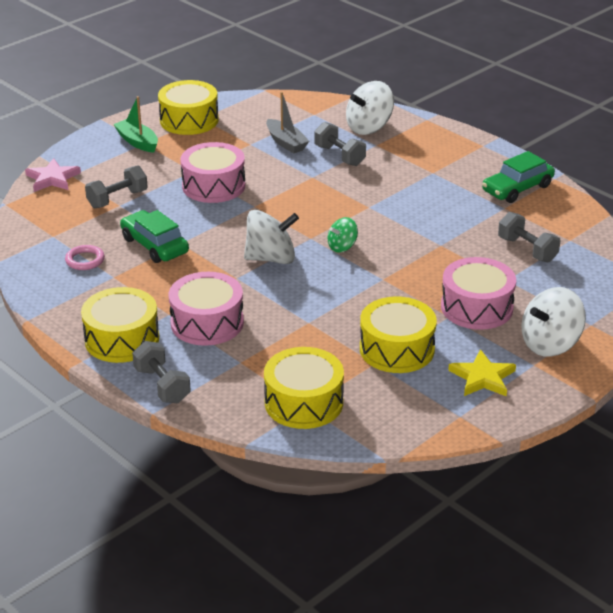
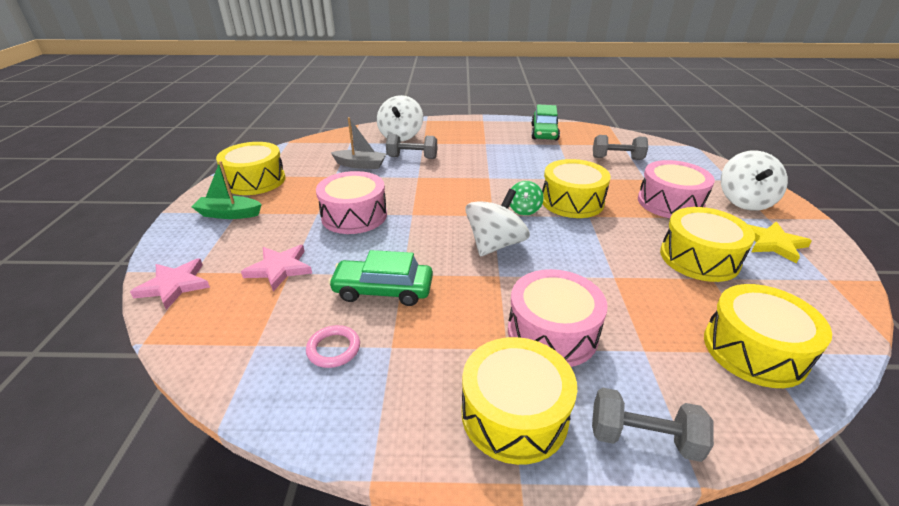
camera: 45 degrees left, 0 degrees up
grey dumbbell [85,165,148,208] -> pink star [241,245,312,292]
none -> yellow drum [542,159,611,218]

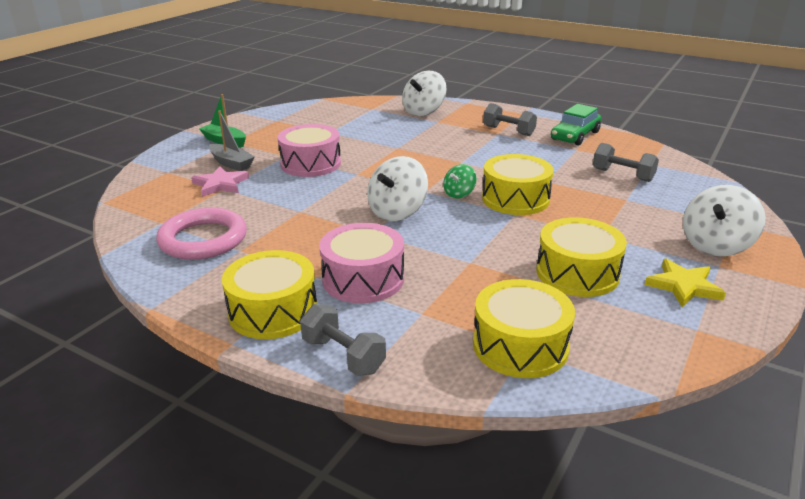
camera: 30 degrees right, 5 degrees down
pink star [130,258,210,310] -> none
yellow drum [216,142,285,195] -> none
pink ring [306,325,360,368] -> pink ring [156,208,247,260], size x2.04
green car [328,250,433,306] -> none
grey boat [330,117,386,169] -> grey boat moved to [209,111,255,171]
grey dumbbell [386,134,437,159] -> grey dumbbell moved to [483,103,537,136]
white spinning top [465,189,530,257] -> white spinning top turned 150 degrees clockwise [367,156,428,221]
pink drum [638,160,715,218] -> none

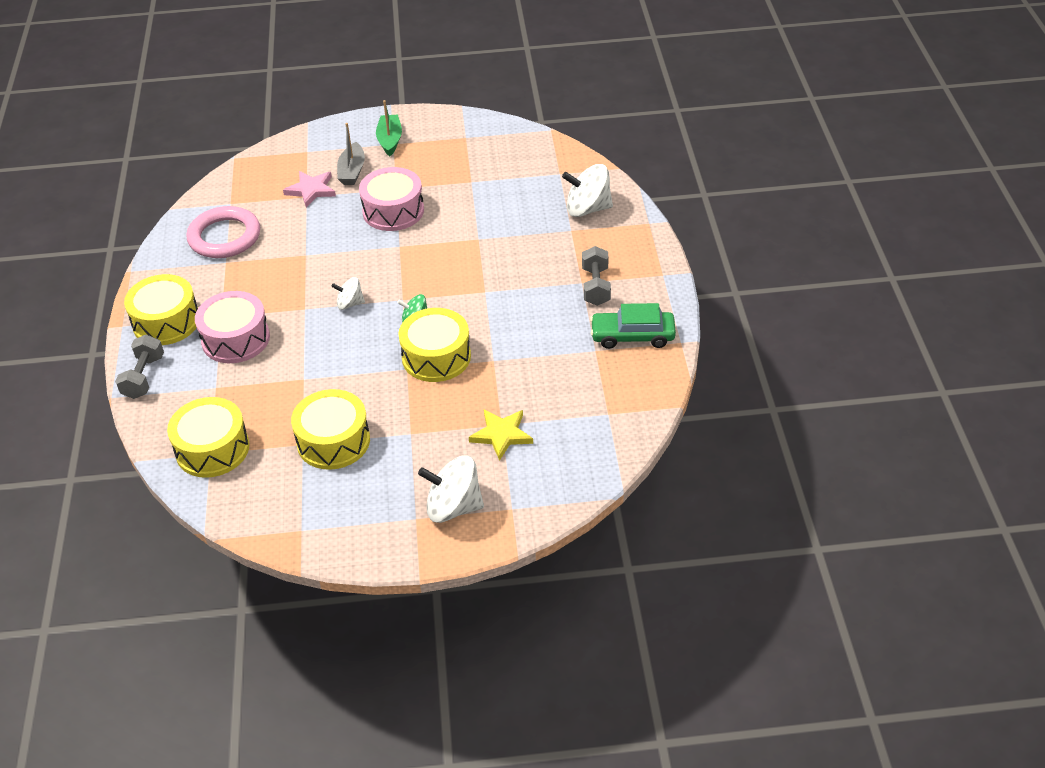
camera: 55 degrees right, 15 degrees up
white spinning top [367,156,428,221] -> white spinning top [331,277,365,310], size x0.57
grey dumbbell [593,143,659,182] -> none
yellow star [645,259,726,308] -> yellow star moved to [469,410,533,461]

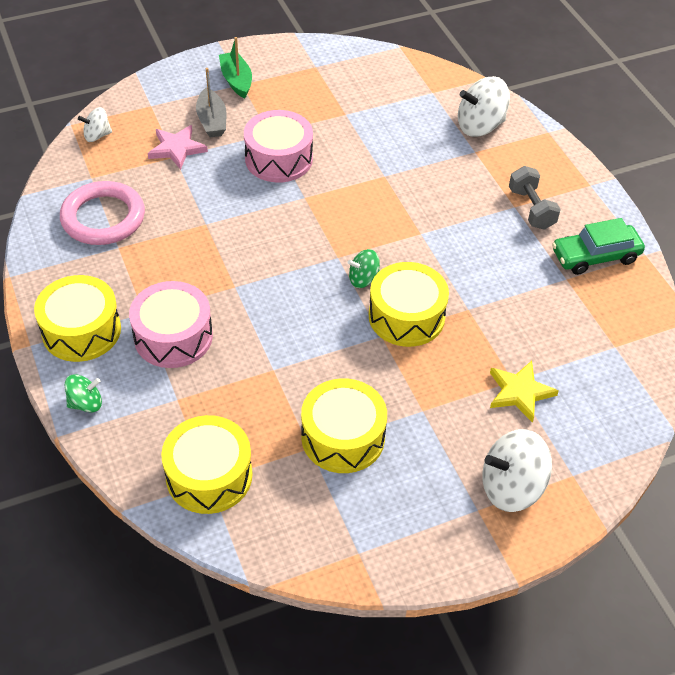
camera: 20 degrees left, 5 degrees up
grey dumbbell [115,334,164,399] -> green spinning top [65,374,102,413]
white spinning top [331,277,365,310] -> white spinning top moved to [78,107,112,142]

